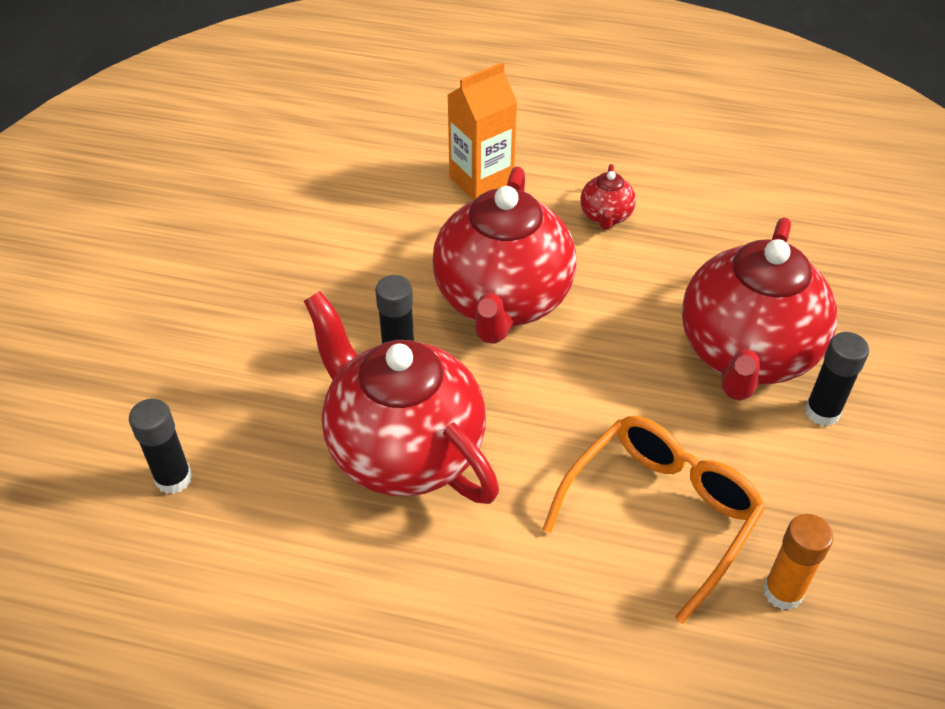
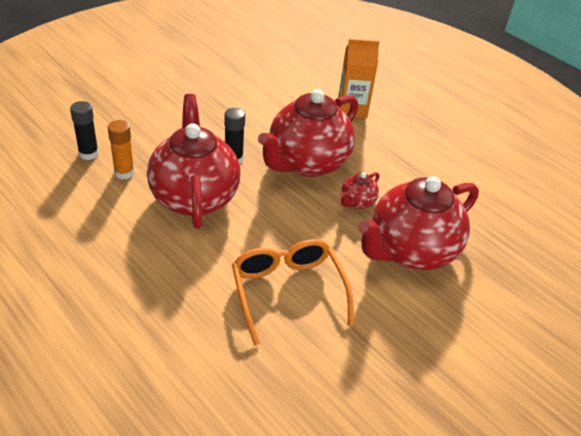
camera: 30 degrees right, 5 degrees down
orange glasses [543,416,765,624] -> orange glasses turned 90 degrees counterclockwise [232,239,354,346]
red teapot [580,164,636,230] -> red teapot moved to [340,172,380,209]
orange glue stick [763,514,833,610] -> orange glue stick moved to [108,120,135,180]
black glue stick [805,332,869,426] -> none

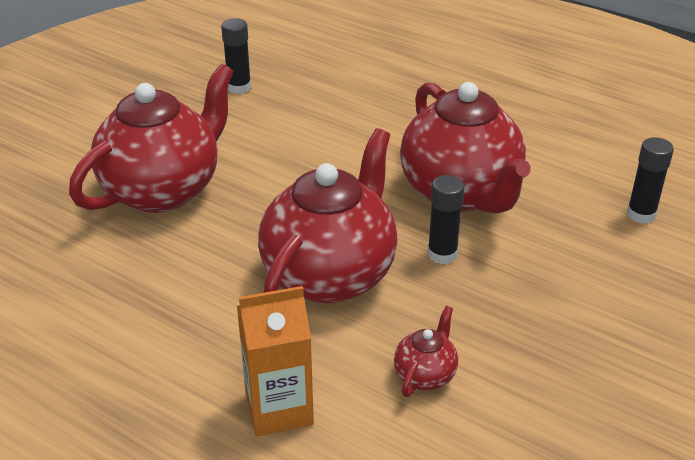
camera: 170 degrees right, 5 degrees down
orange glue stick [108,120,135,180] -> none
orange glasses [232,239,354,346] -> none
red teapot [340,172,380,209] -> red teapot moved to [394,306,458,397]
none -> black glue stick [221,18,251,94]

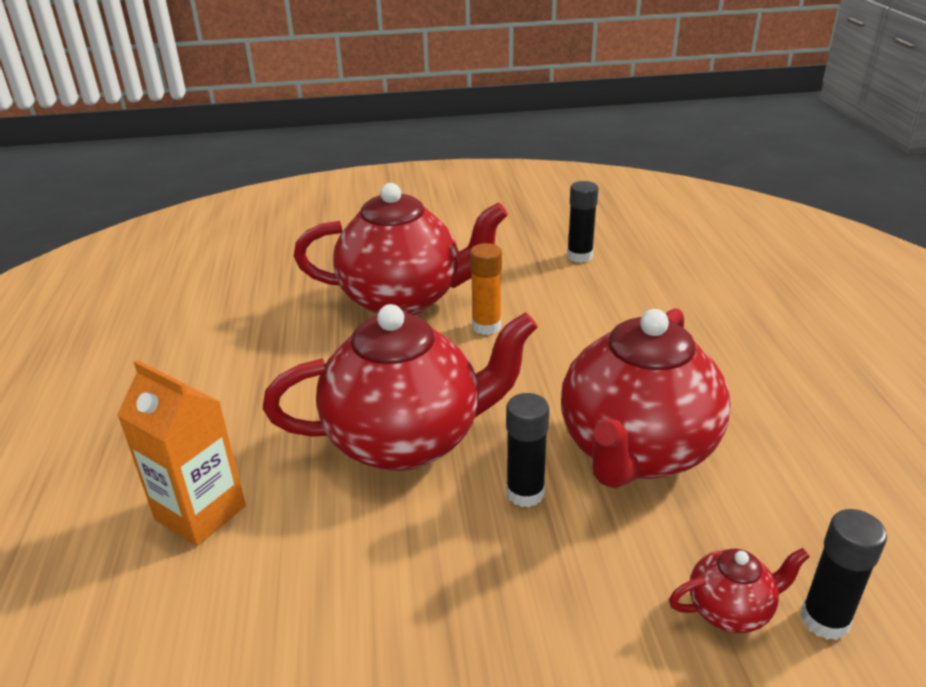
camera: 50 degrees right, 5 degrees down
red teapot [394,306,458,397] -> red teapot moved to [669,548,810,633]
none -> orange glue stick [470,243,502,335]

